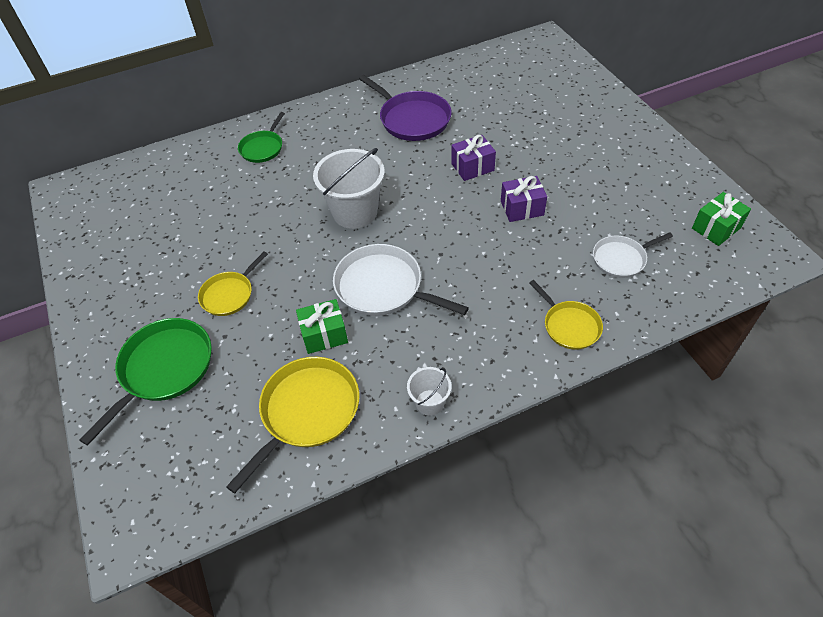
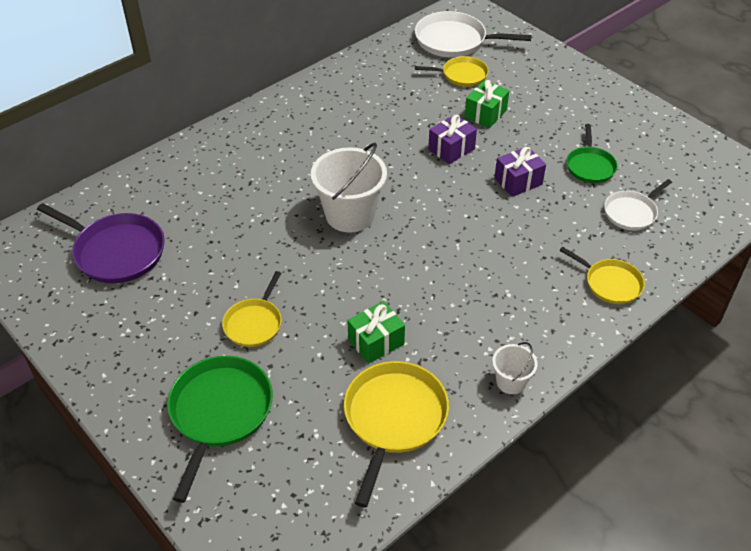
camera: 20 degrees left, 5 degrees down
green pan [238,112,285,163] -> green pan moved to [567,124,617,183]
white pan [333,244,469,316] -> white pan moved to [415,11,532,57]
purple pan [359,75,452,141] -> purple pan moved to [37,203,165,284]
green gift [692,192,751,246] -> green gift moved to [465,80,509,128]
none -> yellow pan [415,56,489,87]

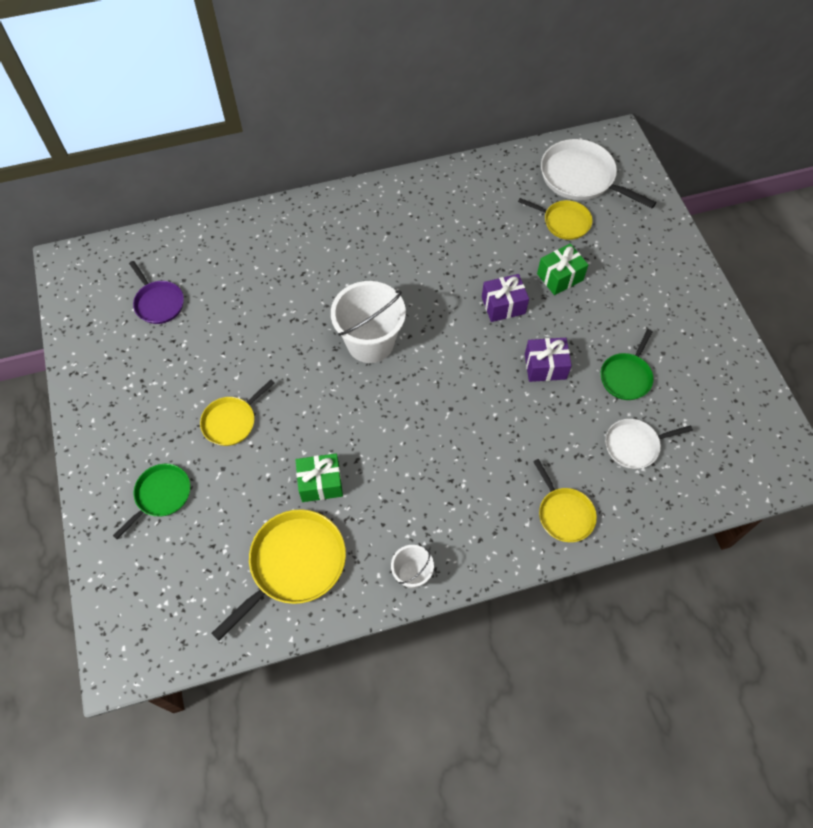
camera: 25 degrees right, 15 degrees up
purple pan [37,203,165,284] -> purple pan [129,261,184,324], size x0.61
green pan [167,356,273,503] -> green pan [113,464,191,539], size x0.61

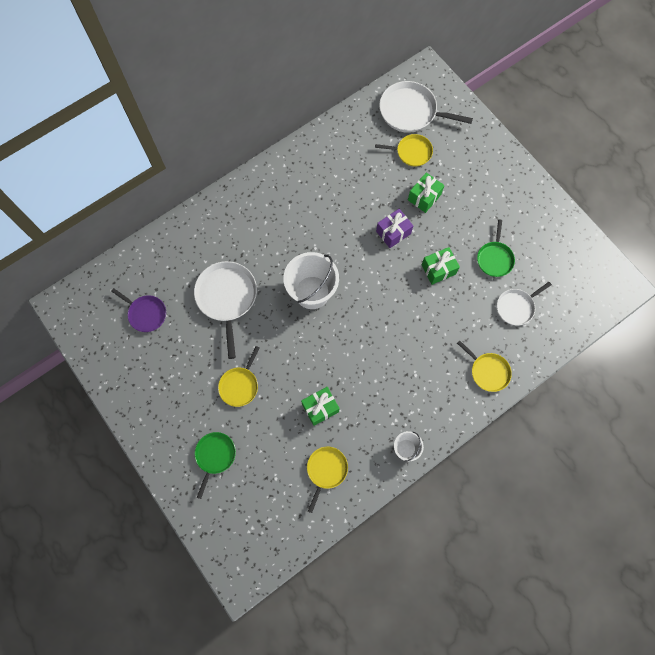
camera: 20 degrees left, 10 degrees up
yellow pan [211,509,346,641] -> yellow pan [307,447,348,513], size x0.61
purple gift [525,338,572,382] -> green gift [422,247,460,285]
none -> white pan [194,261,257,359]

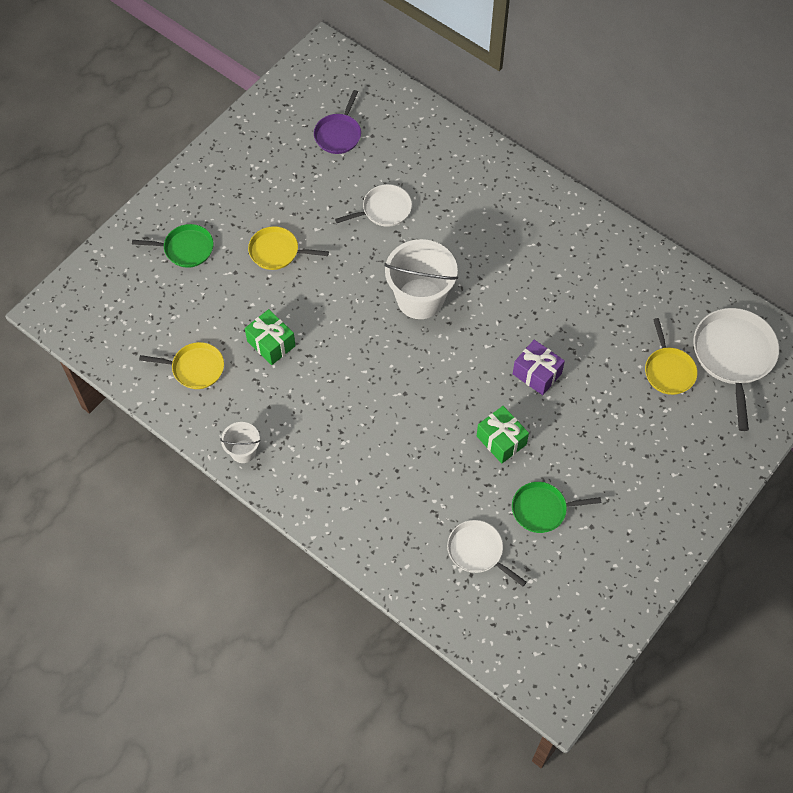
camera: 75 degrees right, 10 degrees down
white pan [194,261,257,359] -> white pan [335,184,412,227], size x0.61
green gift [408,172,445,213] -> none
yellow pan [457,340,512,392] -> none

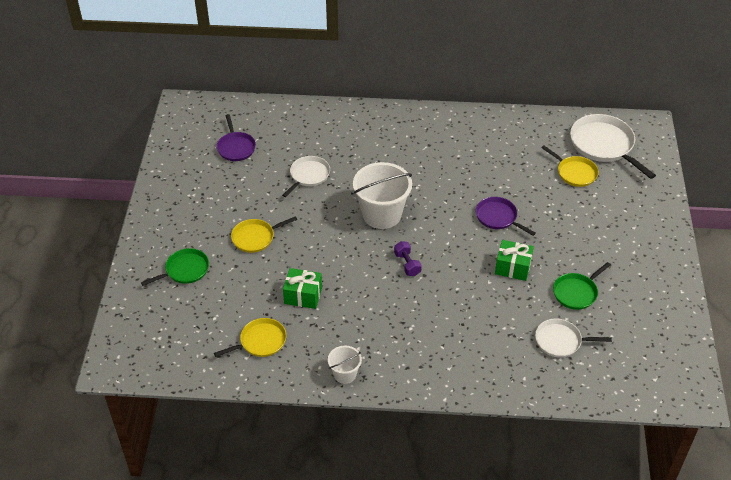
camera: 35 degrees left, 15 degrees down
purple gift [513,340,565,395] -> purple pan [476,197,536,236]
none -> purple dumbbell [394,241,421,276]

